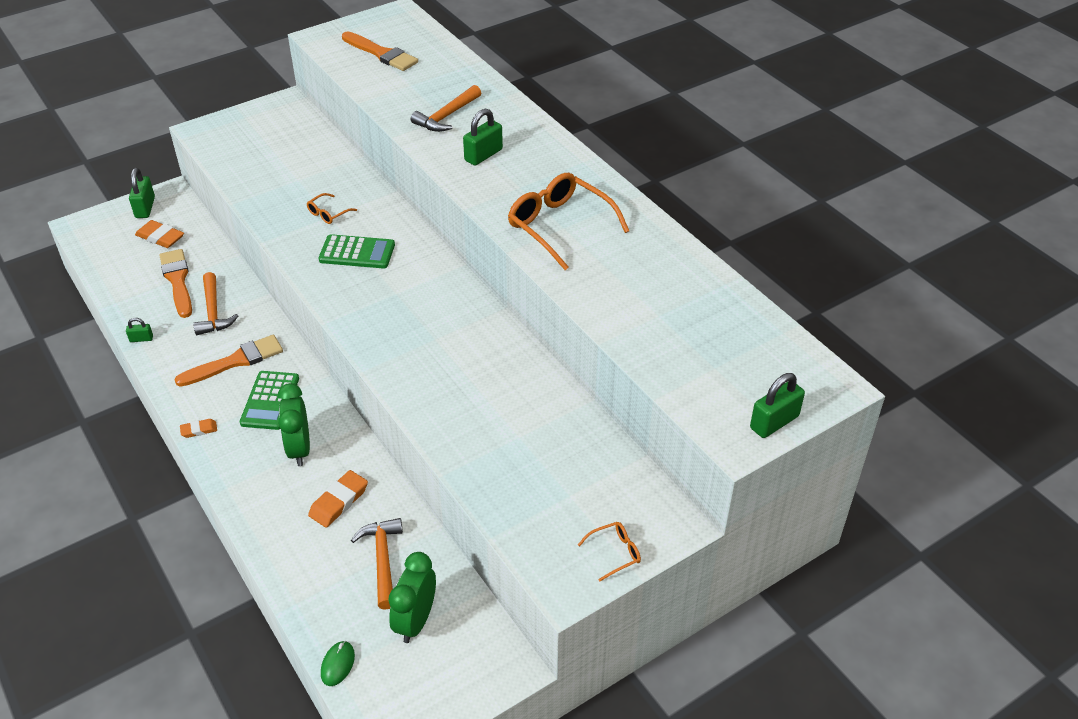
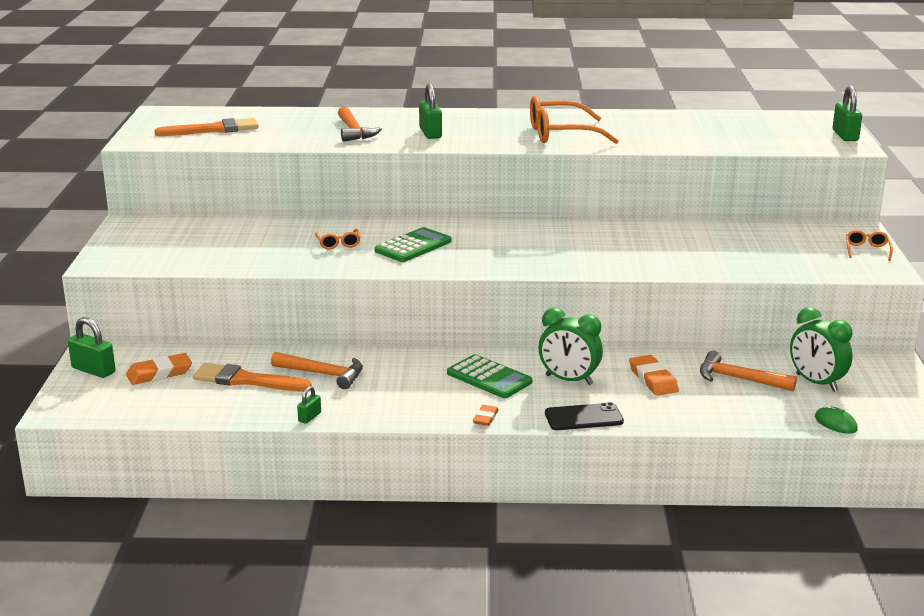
camera: 55 degrees left, 20 degrees down
orange brush [174,335,283,387] -> none
none -> black phone [545,402,624,430]

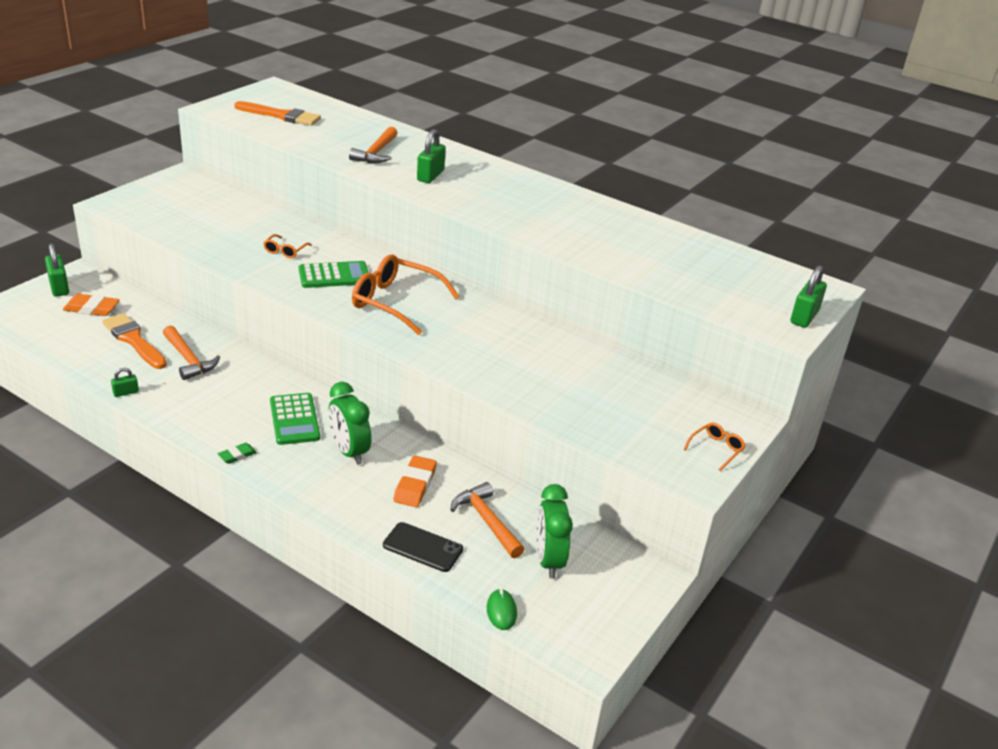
camera: 30 degrees right, 10 degrees up
orange eraser [473,405,499,426] -> green eraser [218,443,257,464]
orange glasses [530,96,619,144] -> orange glasses moved to [352,254,460,335]
black phone [545,402,624,430] -> black phone moved to [383,522,463,572]

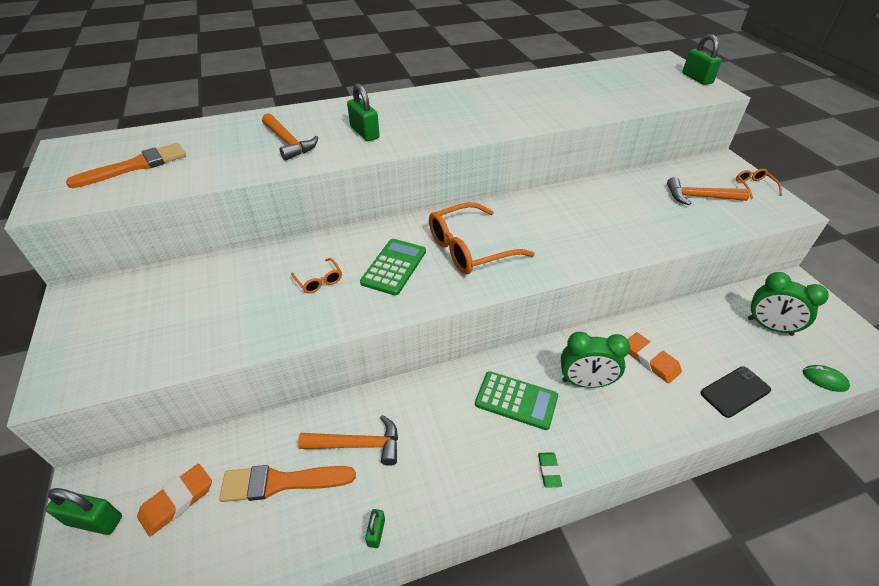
camera: 50 degrees left, 10 degrees up
orange hammer [450,482,525,558] -> orange hammer moved to [667,177,750,205]

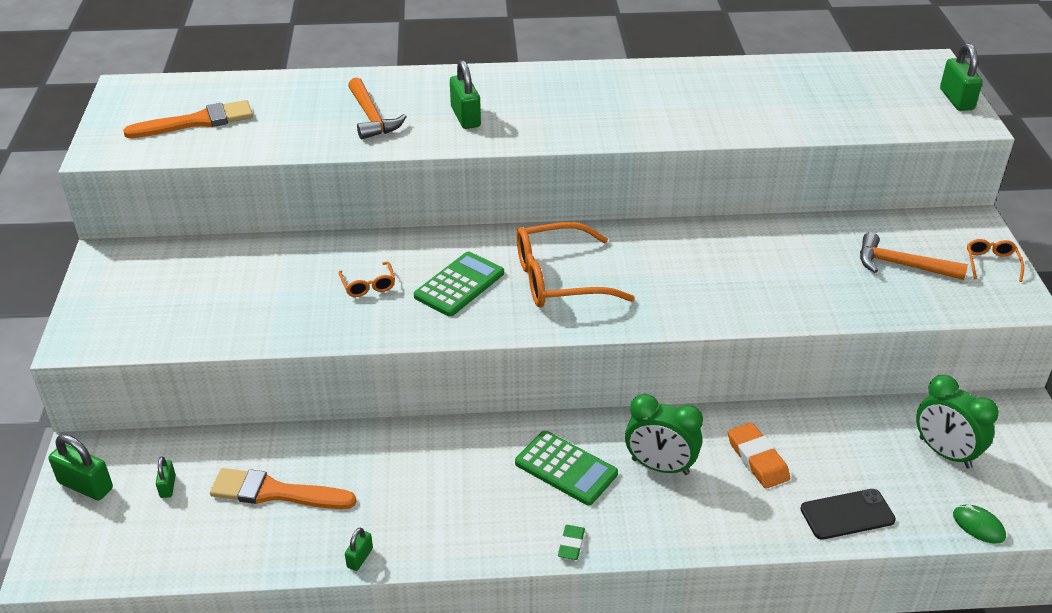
camera: 15 degrees right, 5 degrees down
orange eraser [137,464,212,536] -> green padlock [156,456,176,498]
orange hammer [298,415,398,466] -> none

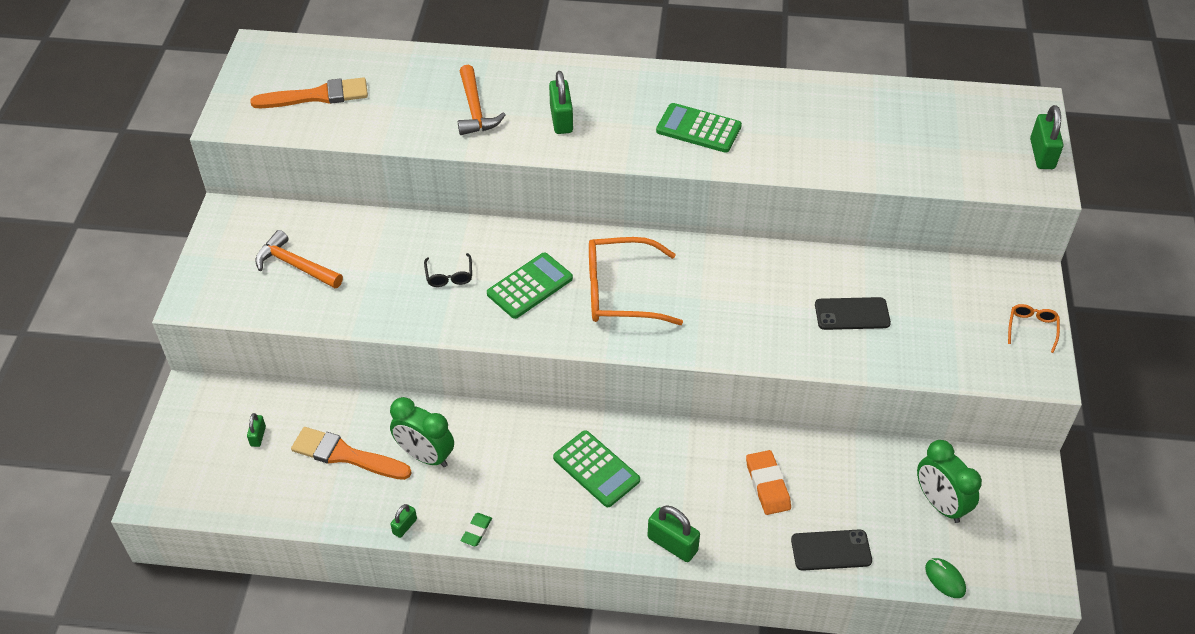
camera: 10 degrees right, 10 degrees up
green padlock [48,434,113,500] -> green padlock moved to [647,505,700,562]
orange glasses [339,262,395,297] -> black glasses [424,253,472,287]
green eraser [558,525,585,560] -> green eraser moved to [461,513,492,546]
green clock [625,394,703,475] -> green clock moved to [390,397,454,467]
orange hammer [860,232,968,280] -> orange hammer moved to [255,230,343,288]
none -> green calculator [656,103,742,153]
none -> black phone [815,297,891,330]

